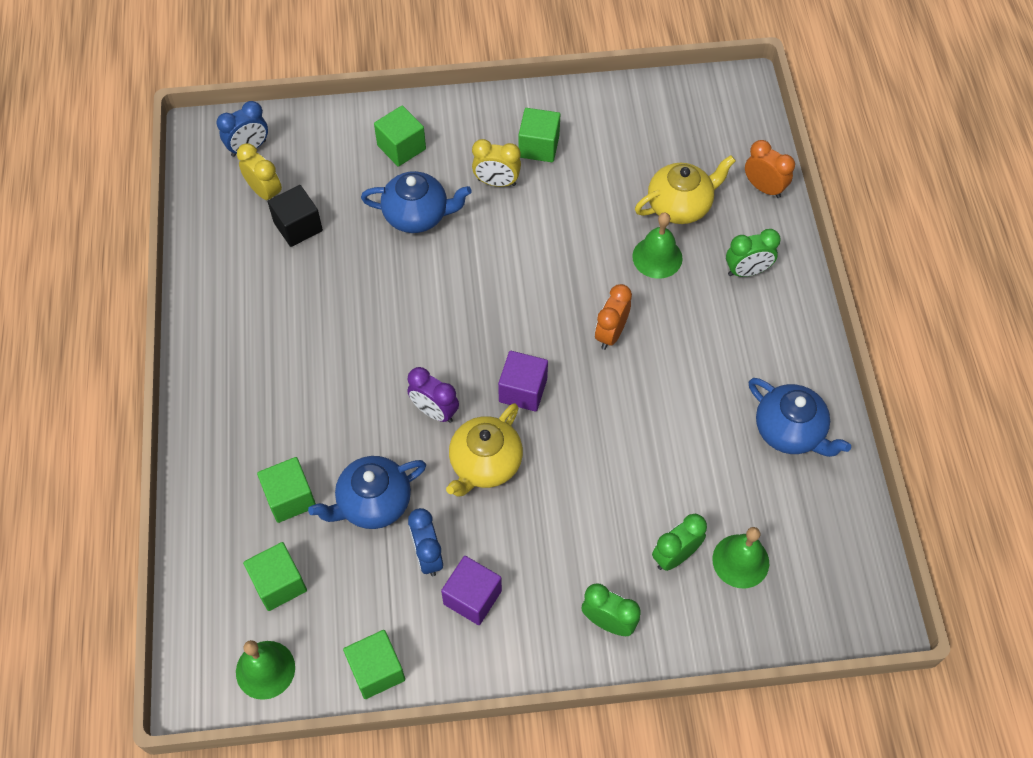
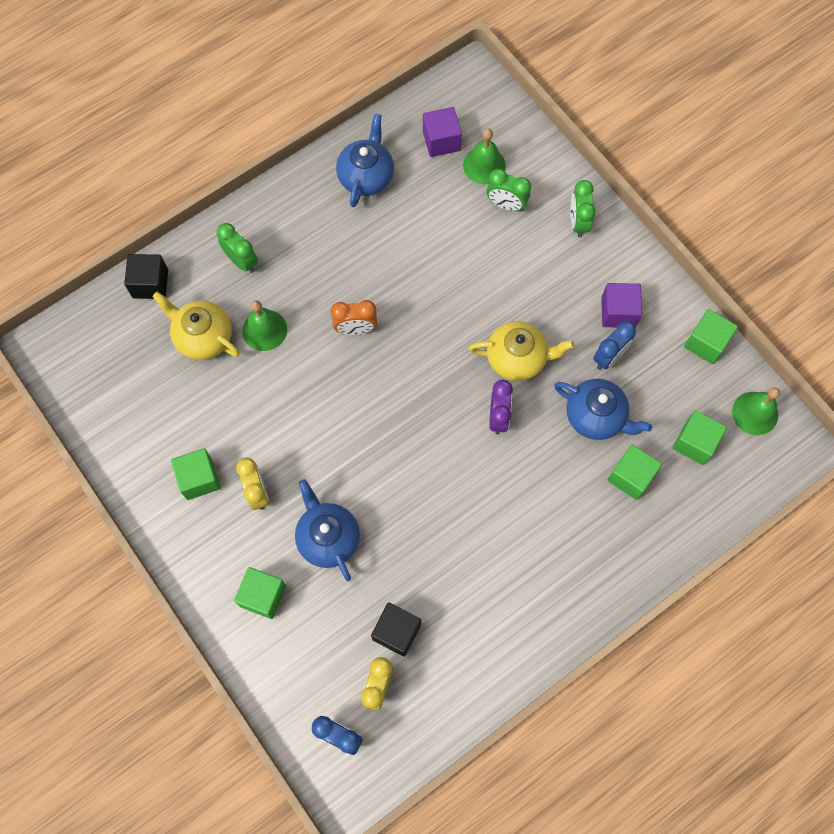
camera: 120 degrees left, 10 degrees up
purple cube [498,351,548,412] -> purple cube moved to [423,107,462,157]
orange clock [745,140,795,198] -> black cube [124,254,168,299]

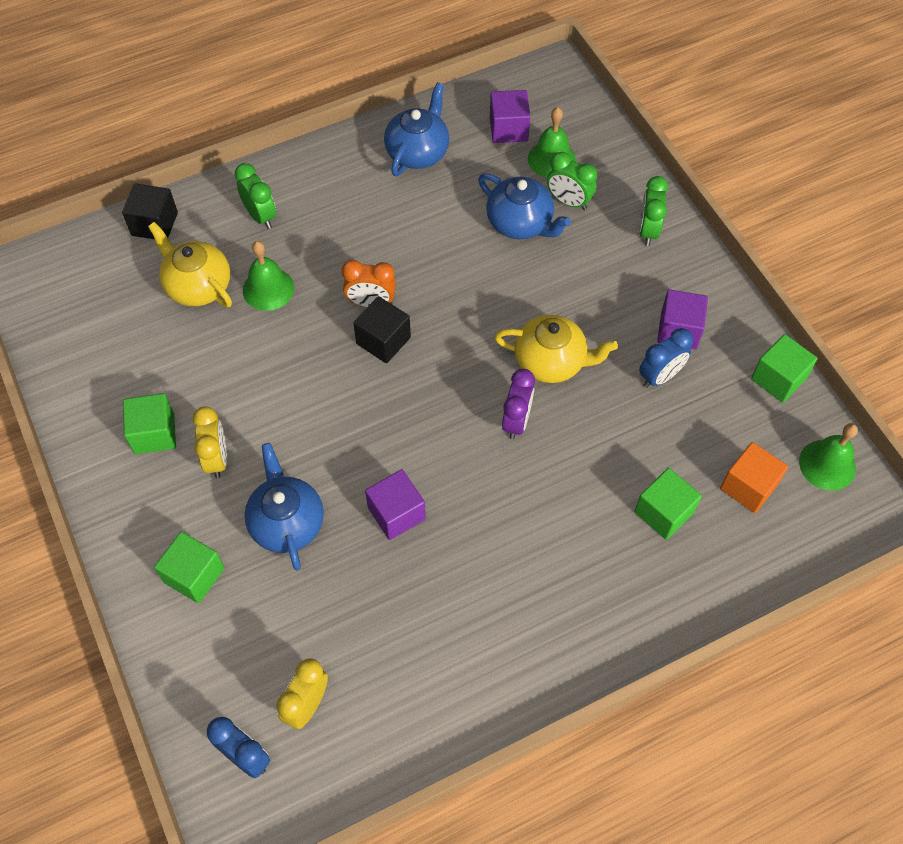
camera: 10 degrees right, 10 degrees down
black cube [371,603,421,657] -> black cube moved to [353,296,411,363]
blue teapot [554,379,652,440] -> blue teapot moved to [478,173,571,239]
green cube [673,410,727,465] -> orange cube [720,442,788,513]
none -> purple cube [365,469,426,540]

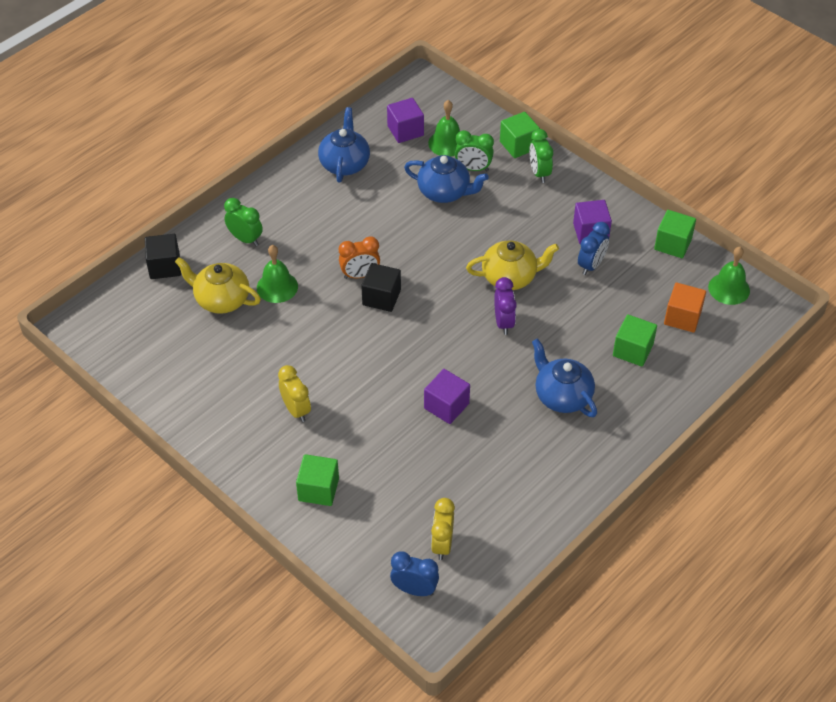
camera: 20 degrees left, 10 degrees down
green cube [123,393,176,454] -> green cube moved to [500,112,540,158]
blue teapot [244,443,324,570] -> blue teapot moved to [532,338,597,417]

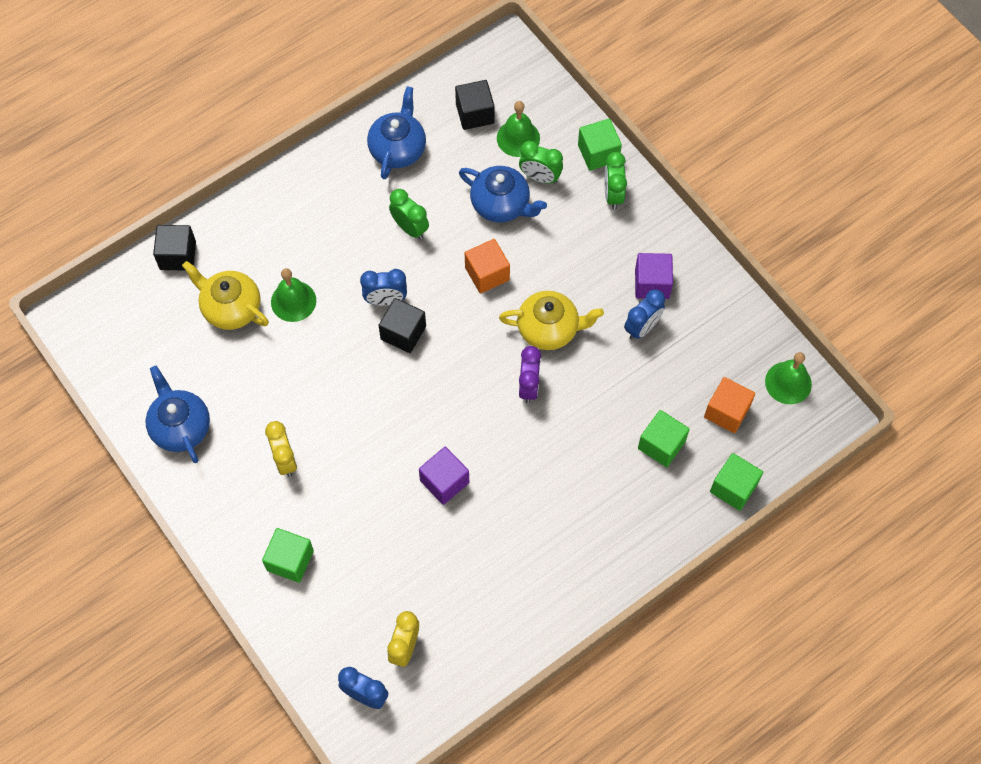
camera: 10 degrees right, 15 degrees up
green clock [224,198,263,246] -> green clock moved to [389,189,429,240]
orange clock [339,236,380,279] -> blue clock [360,269,407,306]
purple cube [387,98,424,143] -> black cube [455,80,495,130]
blue teapot [532,338,597,417] -> blue teapot moved to [146,366,210,463]
green cube [654,210,696,258] -> green cube moved to [710,453,763,511]
none -> orange cube [465,239,510,294]

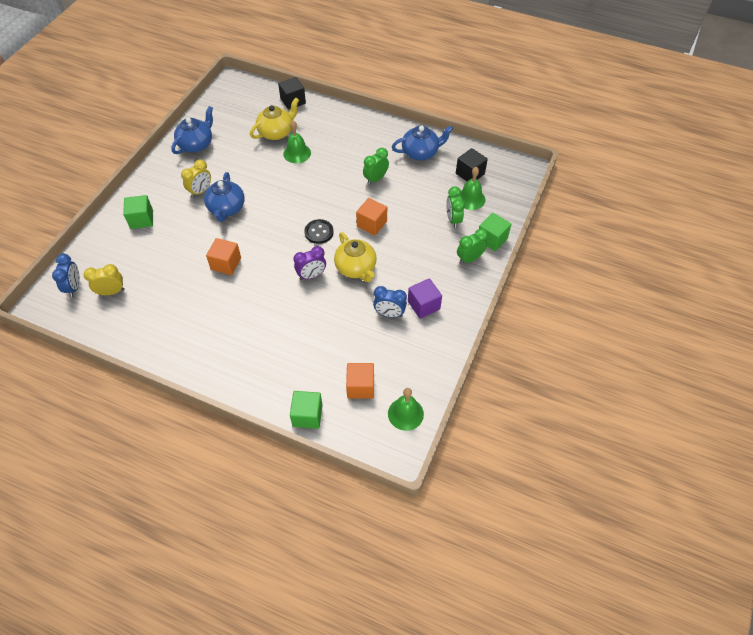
camera: 60 degrees right, 10 degrees down
yellow teapot [182,261,269,330] -> yellow teapot turned 45 degrees clockwise [250,98,299,140]
blue clock [360,269,407,306] -> none
black cube [378,298,426,353] -> none
green clock [389,189,429,240] -> green clock turned 150 degrees counterclockwise [363,148,389,185]
purple cube [419,447,469,505] -> orange cube [206,238,241,275]
blue teapot [459,166,547,222] -> blue teapot moved to [204,172,245,222]
green cube [638,410,690,467] -> none
none -> black button [304,219,334,244]

